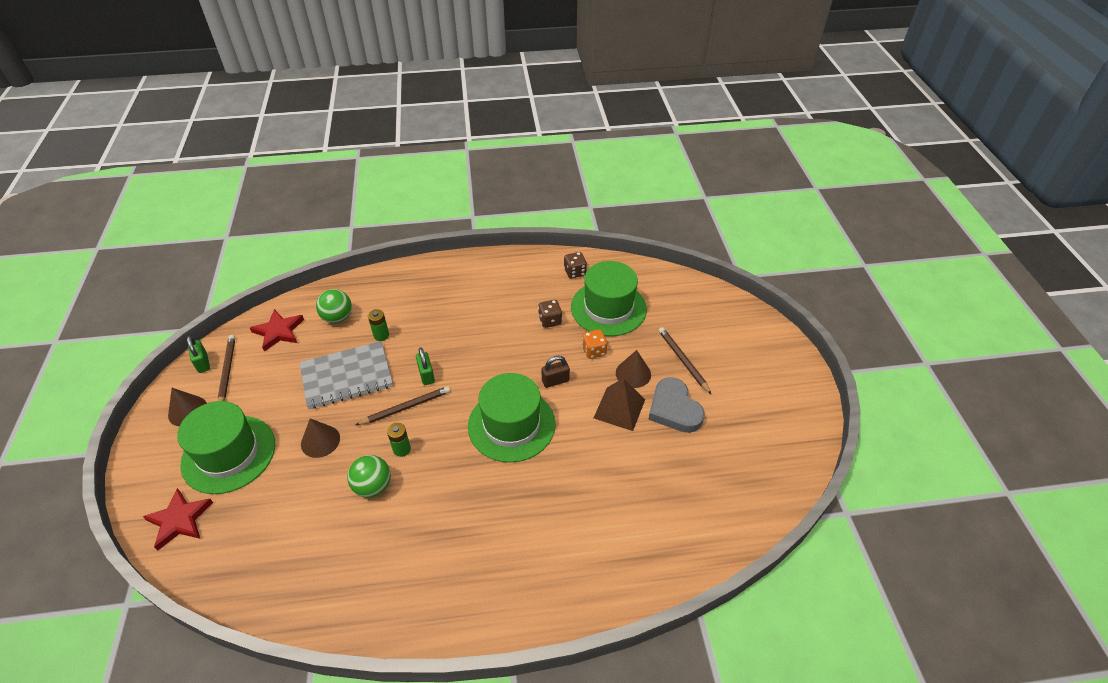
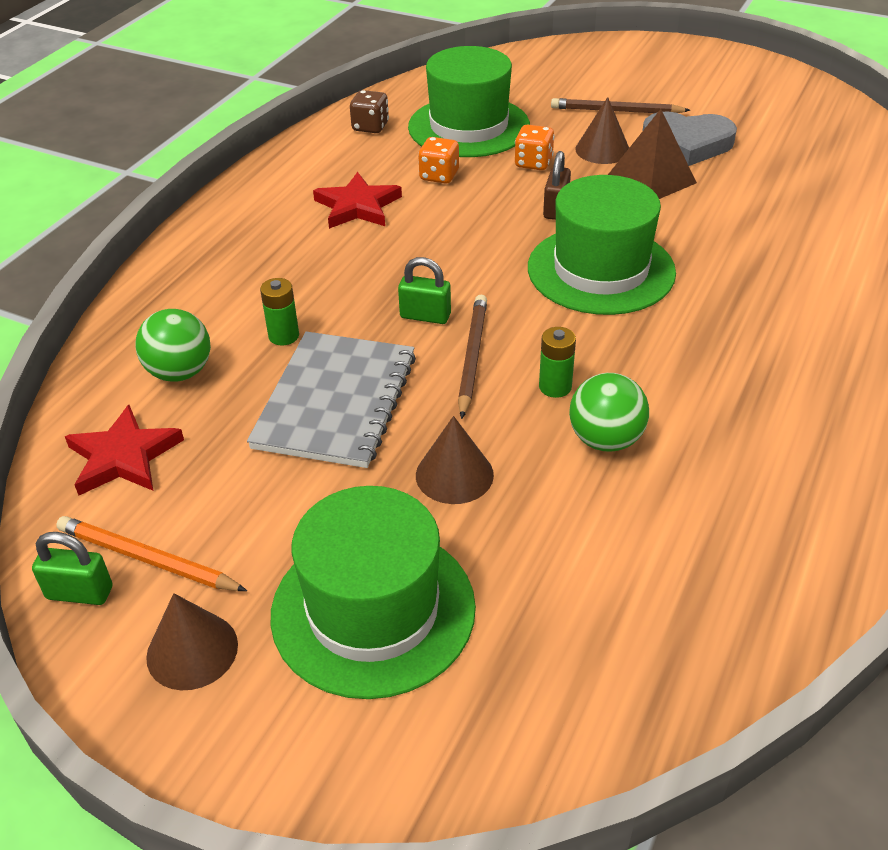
camera: 55 degrees left, 5 degrees down
red star [143,488,213,551] -> red star moved to [313,172,402,229]
brown pencil [218,335,235,401] -> orange pencil [56,516,247,591]
brown dice [538,300,562,328] -> orange dice [418,137,459,184]

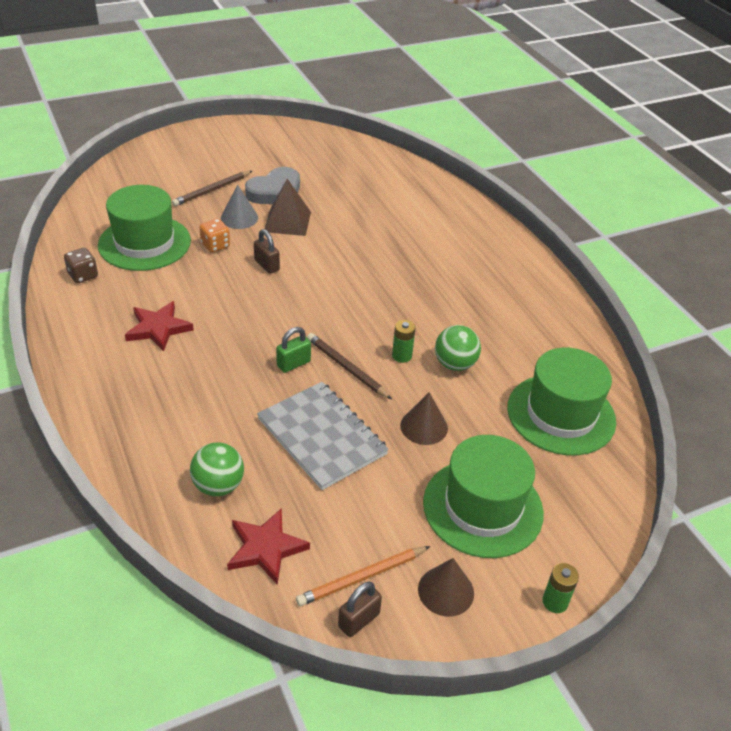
camera: 55 degrees left, 0 degrees up
green padlock [32,532,112,605] -> brown padlock [338,582,382,637]
green battery [260,278,299,345] -> green battery moved to [542,563,579,613]
orange dice [418,137,459,184] -> none
green hat [528,175,676,315] -> green hat moved to [507,348,616,455]
brown cone [575,97,629,164] -> grey cone [221,185,258,229]

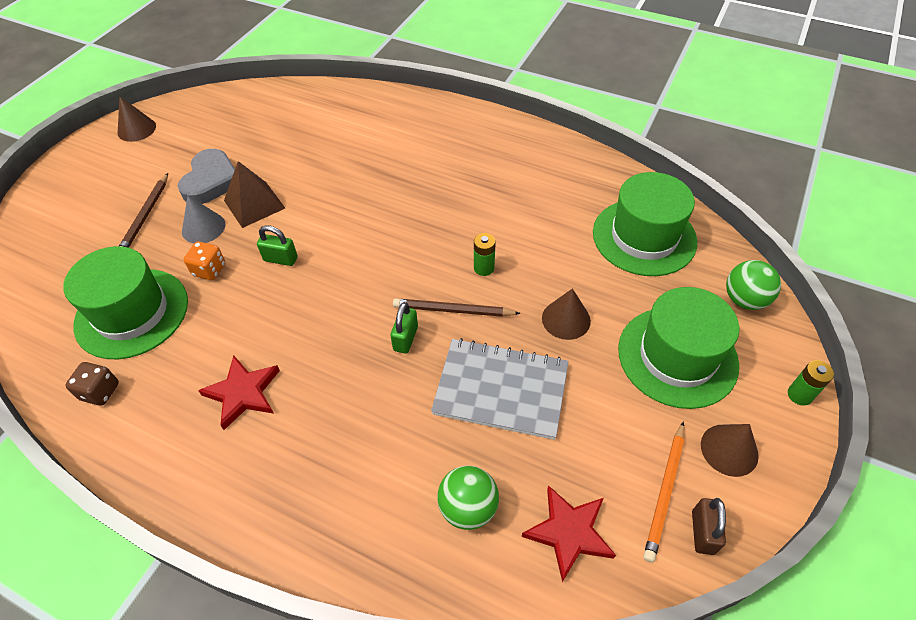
camera: 35 degrees left, 10 degrees up
brown padlock [254,229,280,274] -> green padlock [257,225,297,266]
green ball [435,325,481,371] -> green ball moved to [726,260,781,310]
none -> brown cone [118,96,156,142]

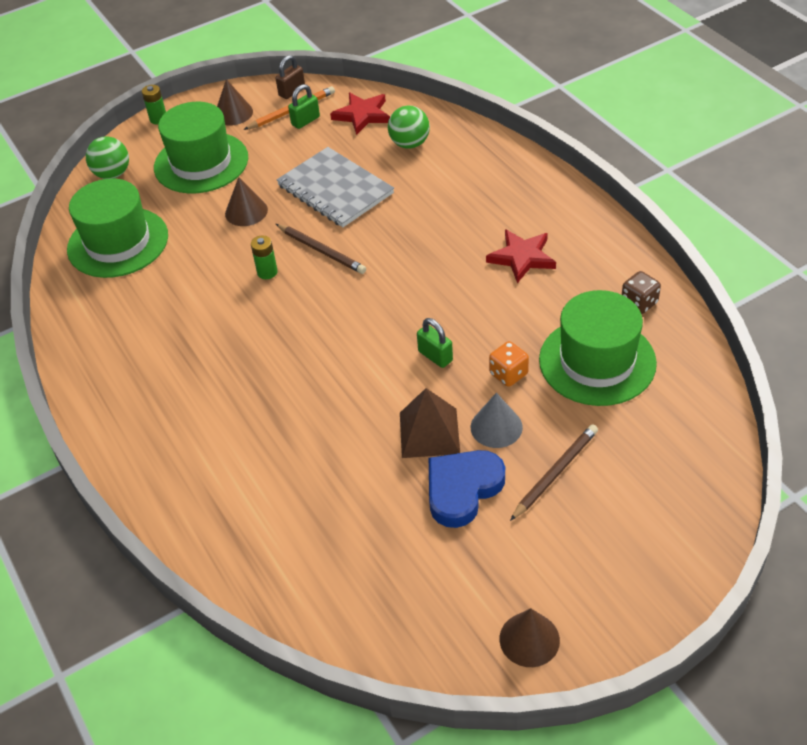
camera: 145 degrees left, 5 degrees down
grey heart [178,149,235,204] -> blue heart [429,450,505,528]
green padlock [390,302,418,353] -> green padlock moved to [288,84,320,129]

